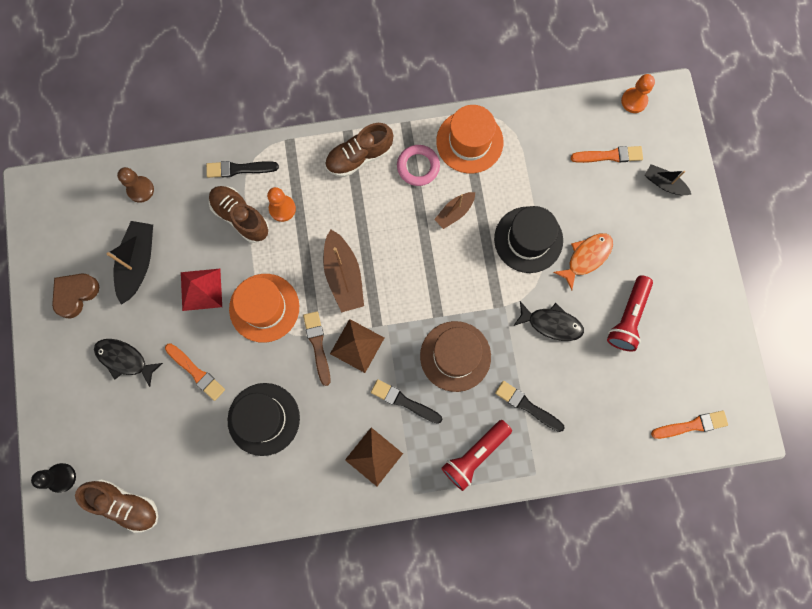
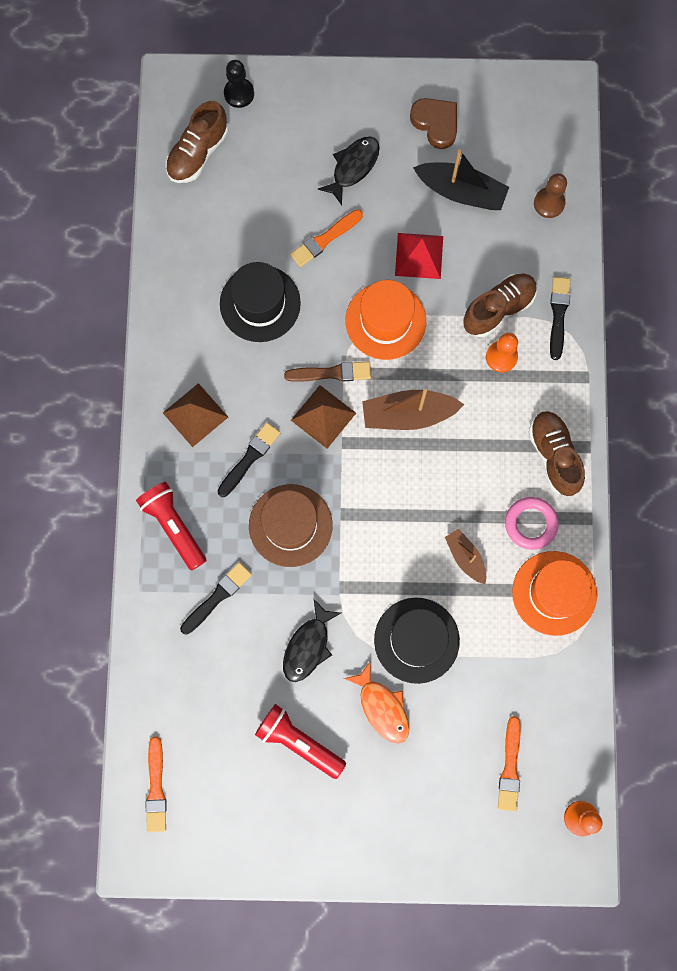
camera: 100 degrees right, 0 degrees up
black boat [645,164,691,195] -> none

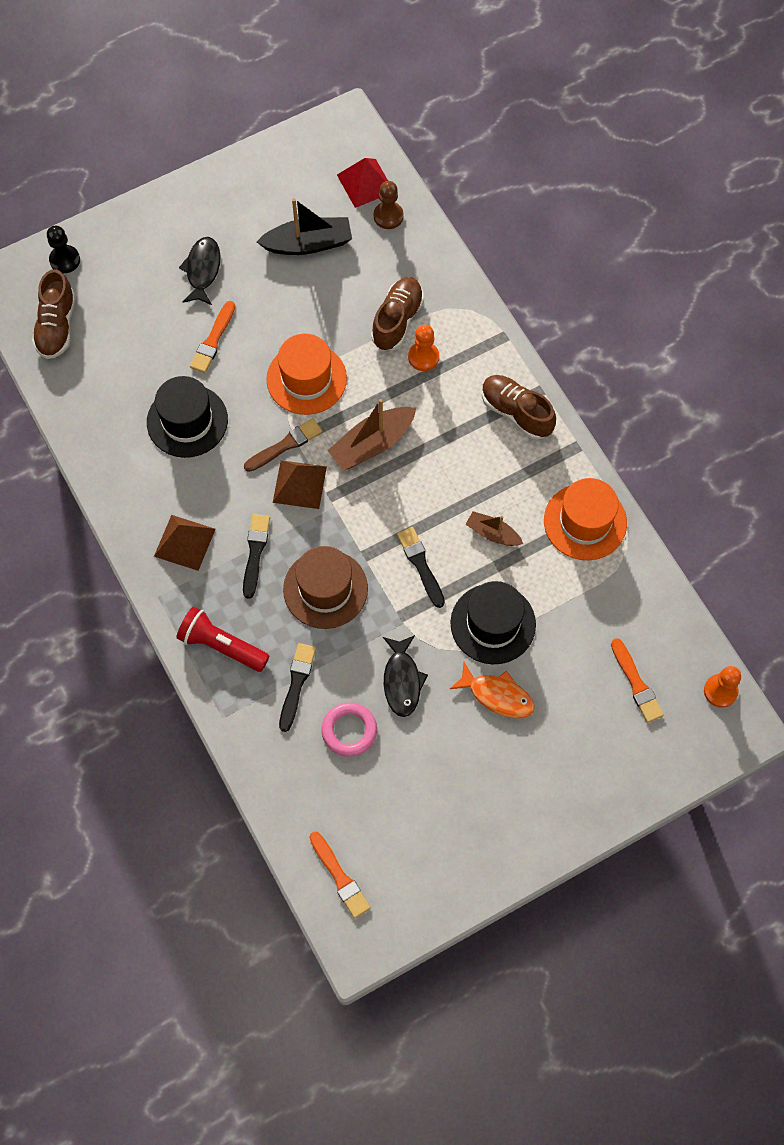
camera: 30 degrees left, 10 degrees down
red flashlight [255,704,346,779] -> none
red pyramid [395,233,443,279] -> red pyramid moved to [337,158,388,208]
brown heart [410,98,457,149] -> none
pink ring [505,497,558,550] -> pink ring moved to [322,703,377,757]
black brush [550,277,571,360] -> black brush moved to [397,527,445,608]

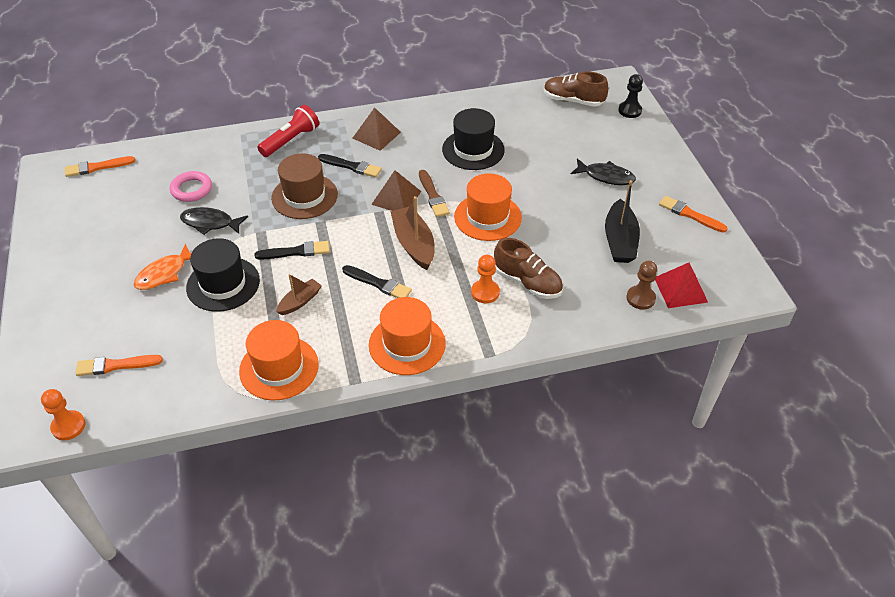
camera: 105 degrees right, 20 degrees down
orange brush [190,301,235,373] -> orange brush moved to [659,196,728,233]
black brush [279,643,316,732] -> black brush moved to [342,265,412,298]
brown shoe [482,375,556,440] -> orange hat [369,297,446,375]

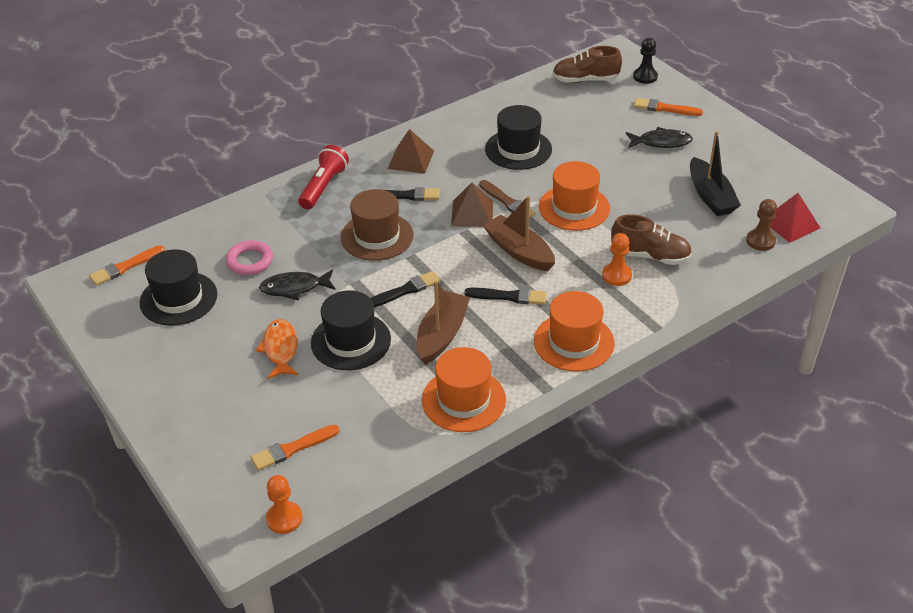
camera: 20 degrees left, 5 degrees down
orange fish [134,244,191,290] -> orange fish turned 150 degrees clockwise [256,319,299,379]
brown boat [276,274,322,315] -> brown boat [417,281,470,365], size x1.68
orange brush [659,196,728,233] -> orange brush moved to [634,98,703,116]
none -> black hat [140,249,217,326]

